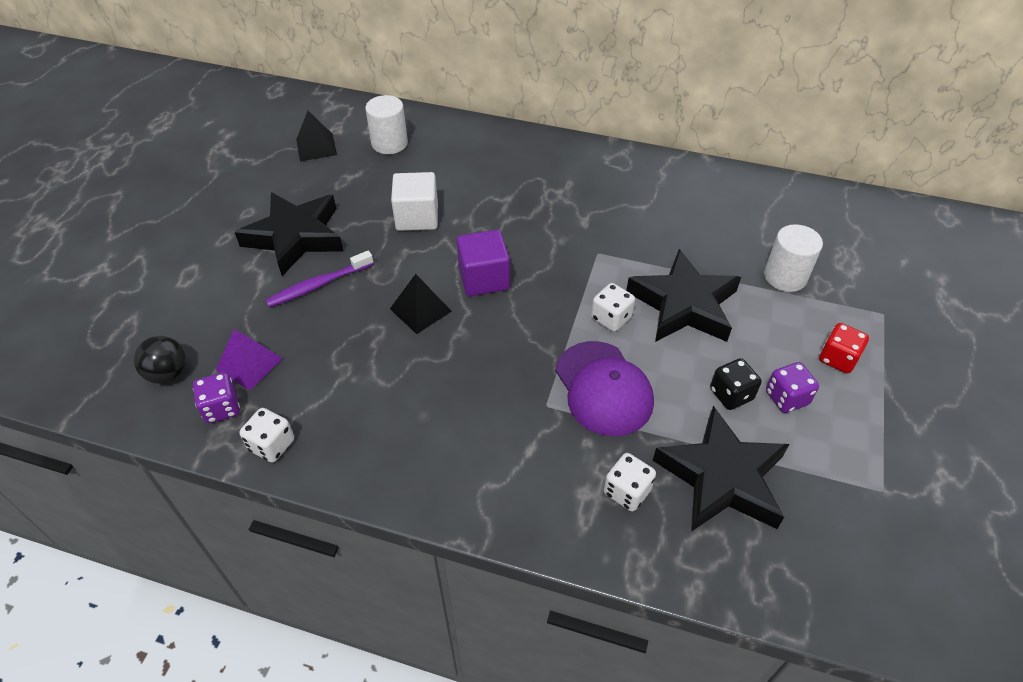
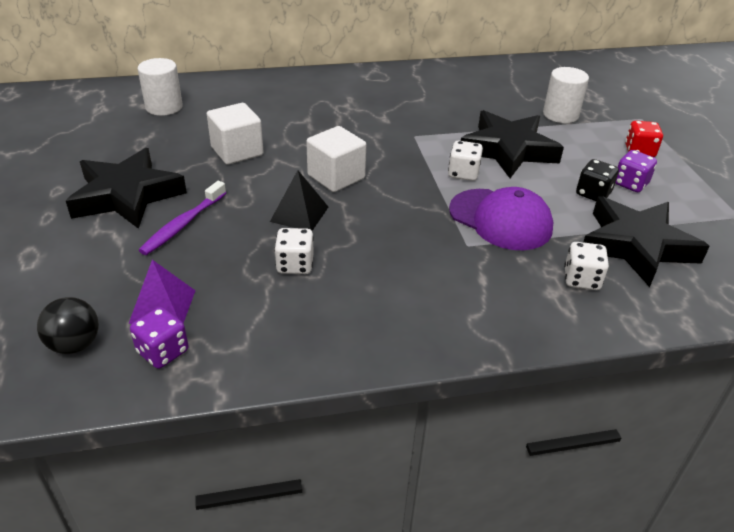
camera: 30 degrees left, 10 degrees down
white dice [239,408,294,463] -> white dice moved to [274,228,314,274]
black pyramid [296,111,337,161] -> none
purple cube [457,230,510,296] -> white cube [306,126,366,192]

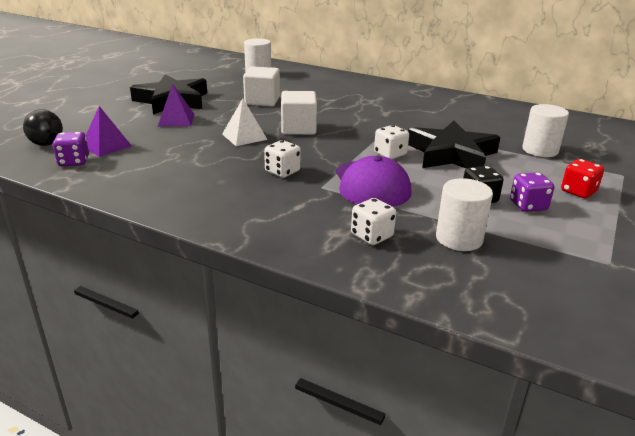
camera: 40 degrees right, 10 degrees down
purple toothbrush [139,181,226,255] -> purple pyramid [158,83,195,126]
black pyramid [270,170,328,231] -> white pyramid [222,98,268,146]
white dice [274,228,314,274] -> white dice moved to [264,140,301,178]
black star [583,196,710,287] -> white cylinder [436,178,493,251]

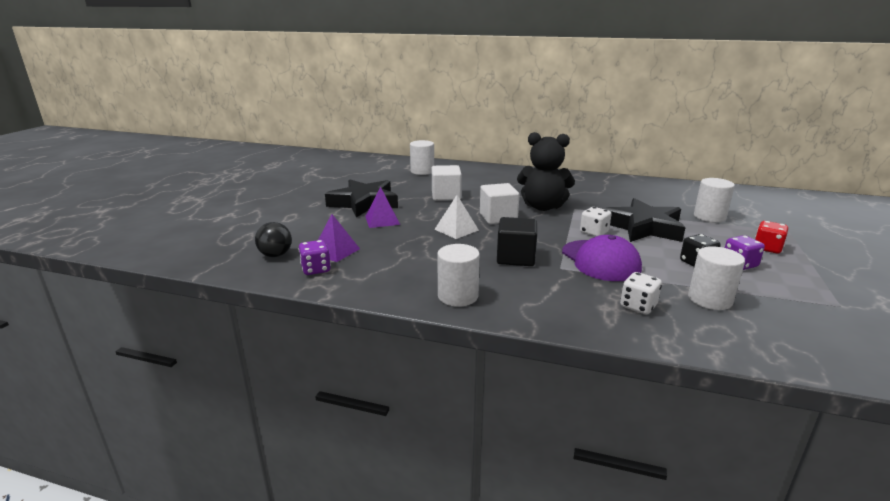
camera: 10 degrees left, 5 degrees down
white dice [264,140,301,178] -> black cube [497,217,537,266]
none -> white cylinder [437,244,480,307]
none -> black teddy bear [517,132,575,211]

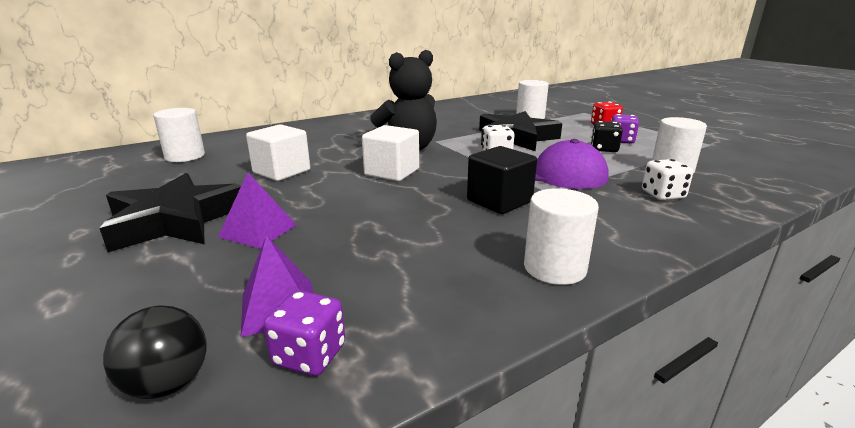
camera: 50 degrees left, 0 degrees up
white pyramid [434,195,479,239] -> none

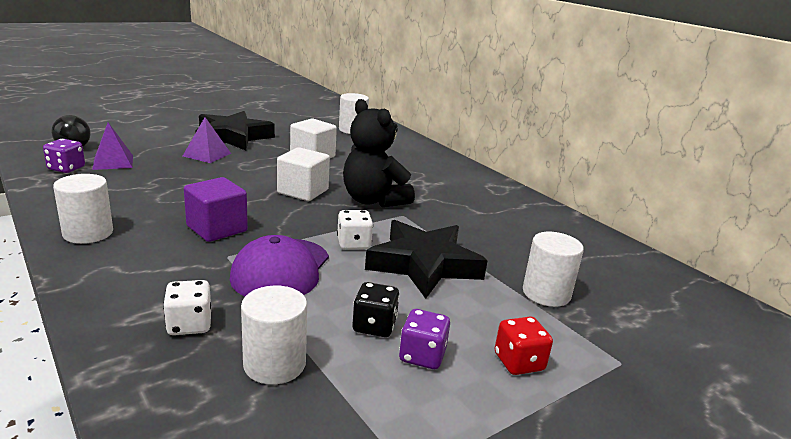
camera: 85 degrees right, 0 degrees up
black cube [467,146,537,214] -> purple cube [184,177,248,242]

